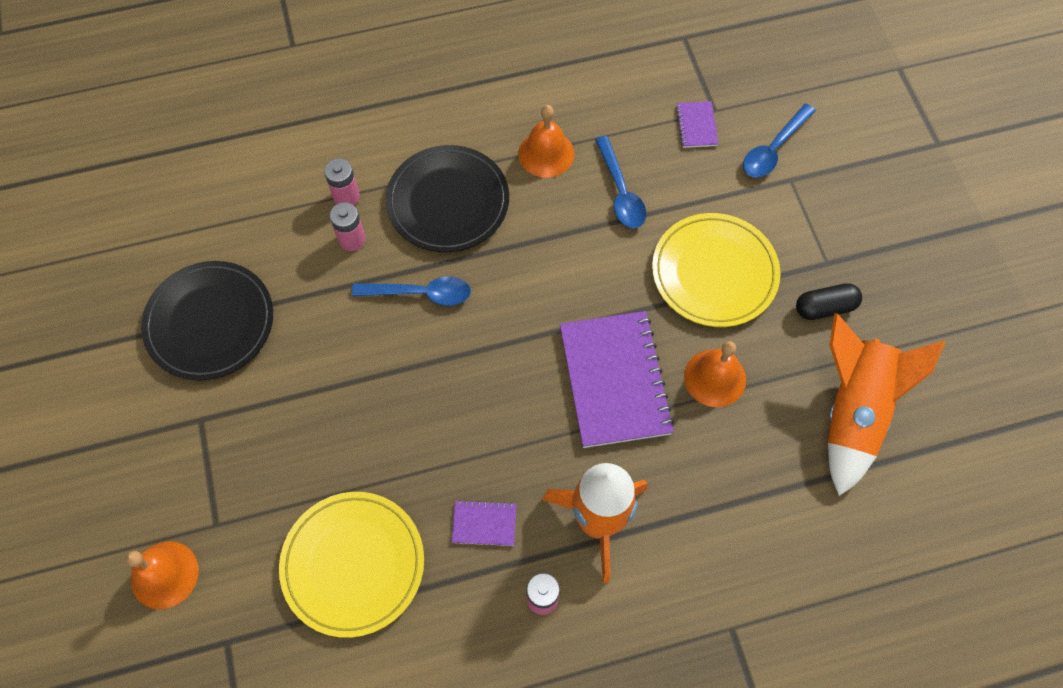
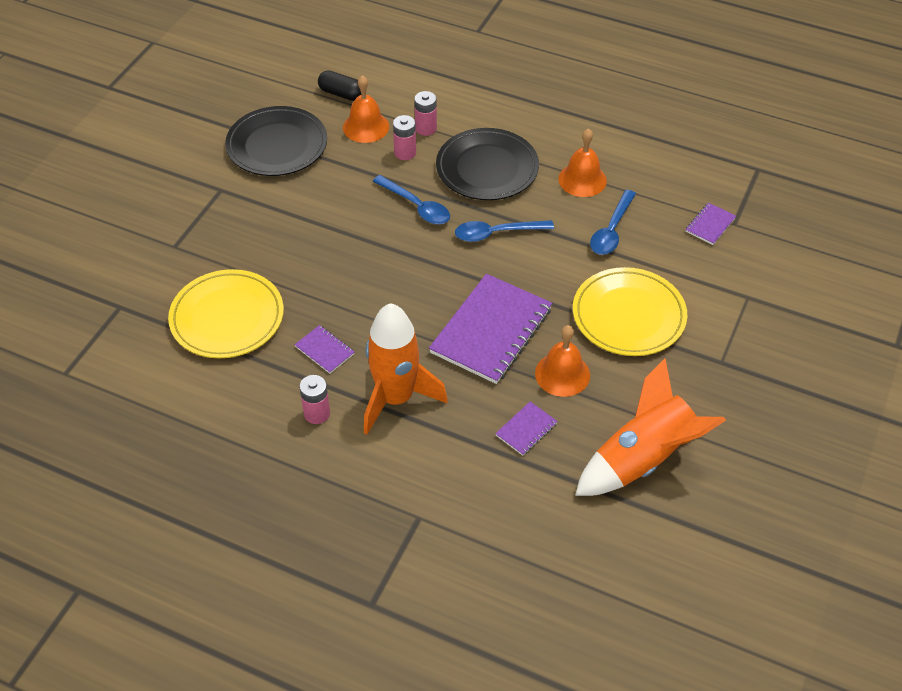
camera: 40 degrees right, 15 degrees down
orange bell [126,541,199,609] -> orange bell moved to [343,75,389,143]
blue spoon [743,104,816,178] -> blue spoon moved to [455,220,554,242]
black capsule [796,283,862,320] -> black capsule moved to [318,70,361,101]
none -> purple notebook [495,401,558,456]

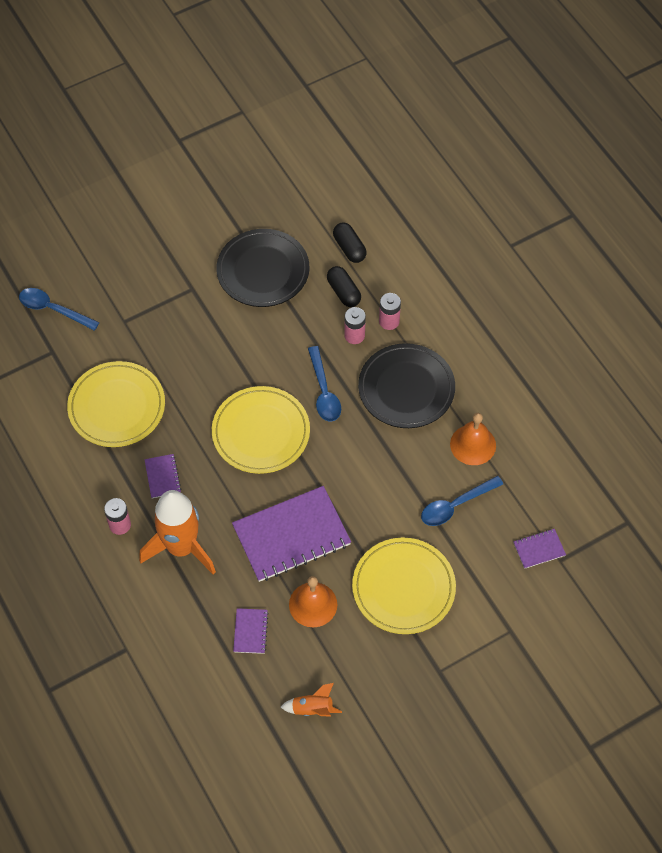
camera: 35 degrees right, 10 degrees up
orange bell [343,75,389,143] -> black capsule [327,266,361,307]
blue spoon [455,220,554,242] -> blue spoon moved to [19,288,100,331]
purple notebook [495,401,558,456] -> purple notebook turned 75 degrees counterclockwise [233,608,269,654]
orange rocket [575,358,726,496] -> orange rocket [281,683,342,716], size x0.44
none -> yellow plate [212,386,310,474]

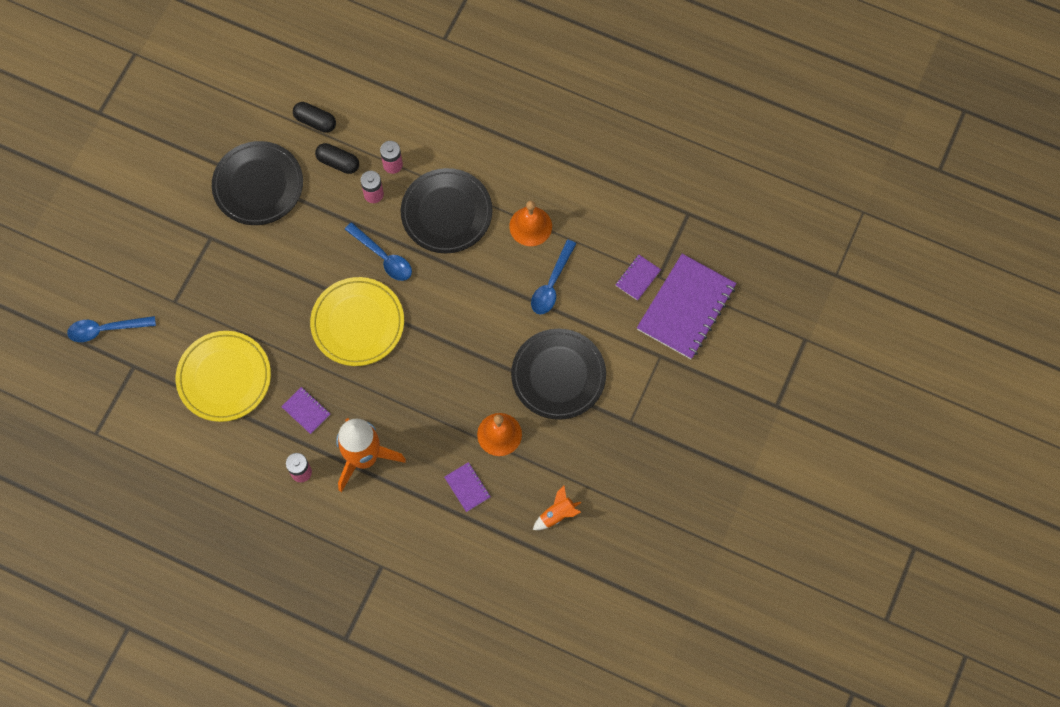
camera: 35 degrees left, 10 degrees up
purple notebook [232,486,351,582] -> purple notebook moved to [637,254,737,359]
yellow plate [352,538,456,634] -> black plate [511,329,606,420]

